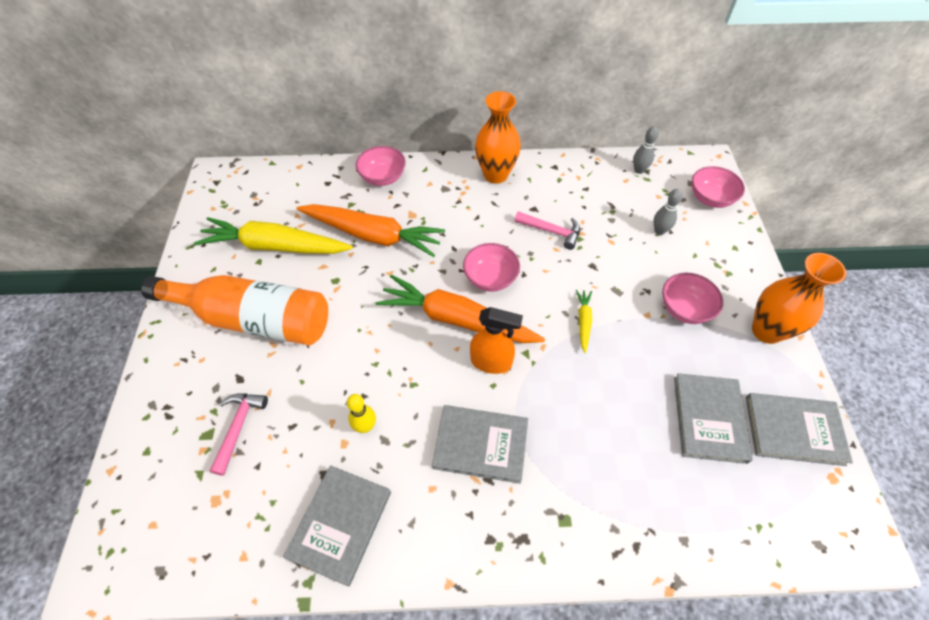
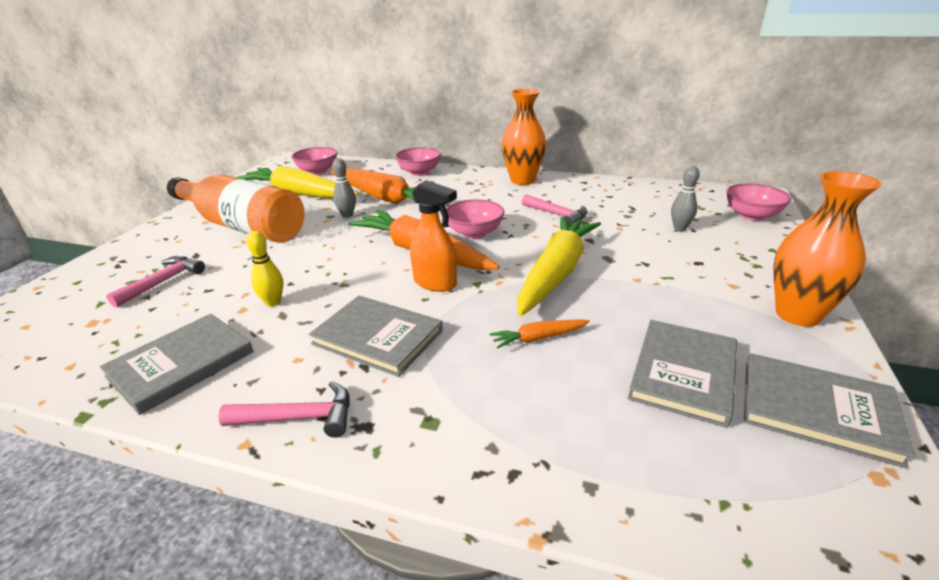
camera: 20 degrees right, 25 degrees down
yellow carrot [576,290,592,353] -> yellow carrot [517,217,601,316], size x2.32
grey bowling pin [633,127,659,174] -> grey bowling pin moved to [332,158,356,218]
pink bowl [662,273,723,324] -> pink bowl moved to [291,147,337,175]
none -> pink hammer [218,381,350,438]
none -> orange carrot [490,319,590,348]

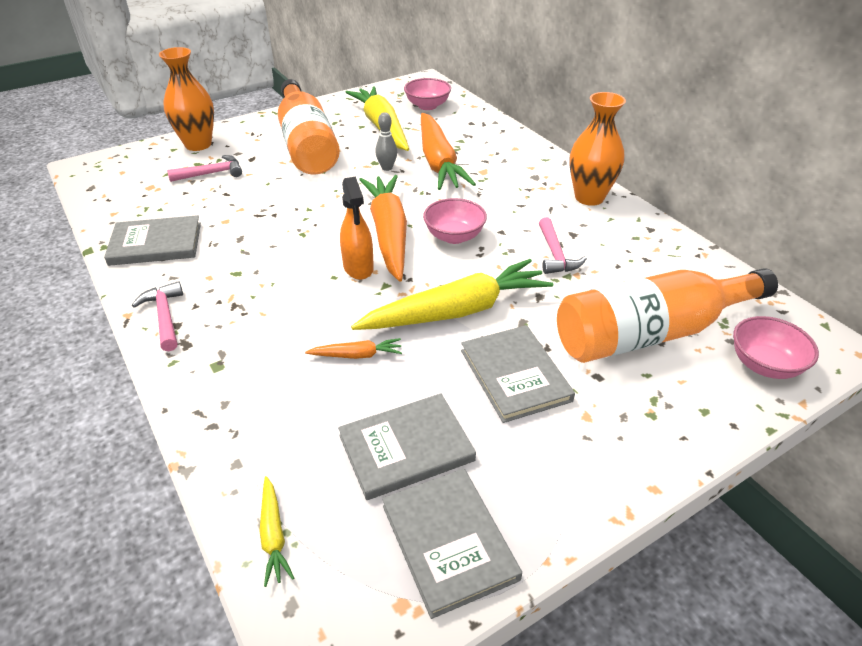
camera: 40 degrees right, 10 degrees up
pink hammer [218,381,350,438] -> pink hammer turned 150 degrees counterclockwise [132,281,183,351]
yellow bowling pin [246,231,284,307] -> none
grey book [309,296,443,377] -> grey book moved to [461,325,575,423]
pink bowl [395,147,441,176] -> none
orange carrot [490,319,590,348] -> orange carrot turned 150 degrees clockwise [305,338,402,359]
grey bowling pin [671,166,700,231] -> orange bottle [557,268,778,363]
orange vase [773,171,881,327] -> orange vase moved to [159,47,214,151]
none -> yellow carrot [259,476,294,587]

